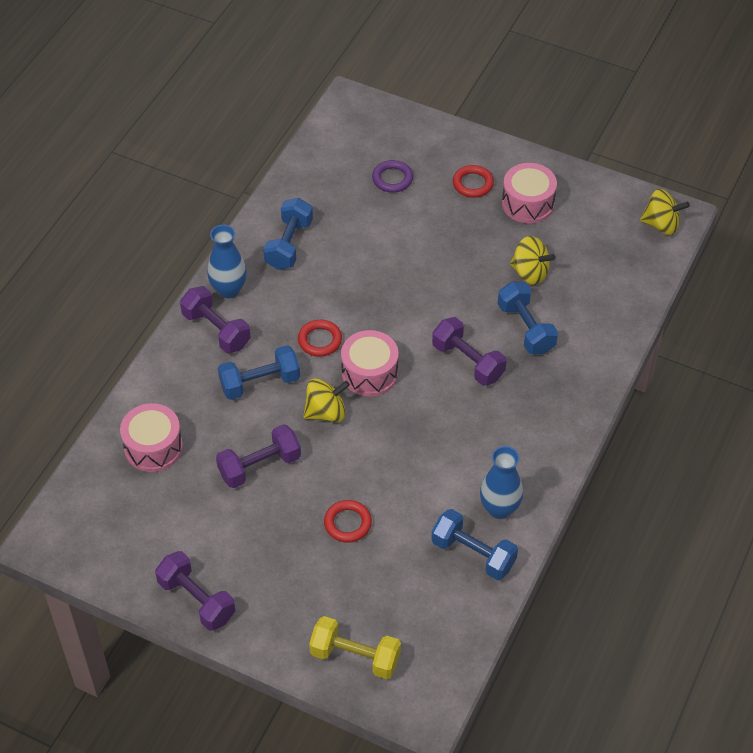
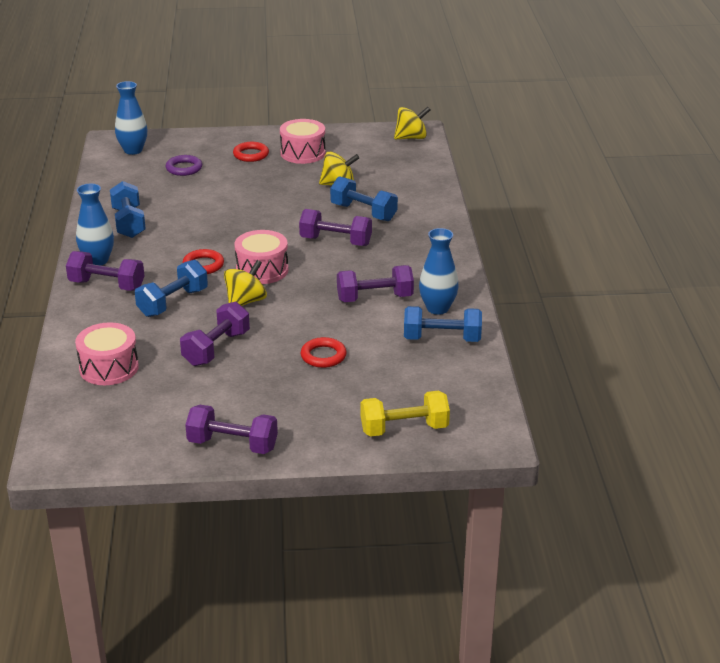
camera: 30 degrees left, 20 degrees down
none -> blue vase [115,81,147,155]
none -> purple dumbbell [337,265,414,302]

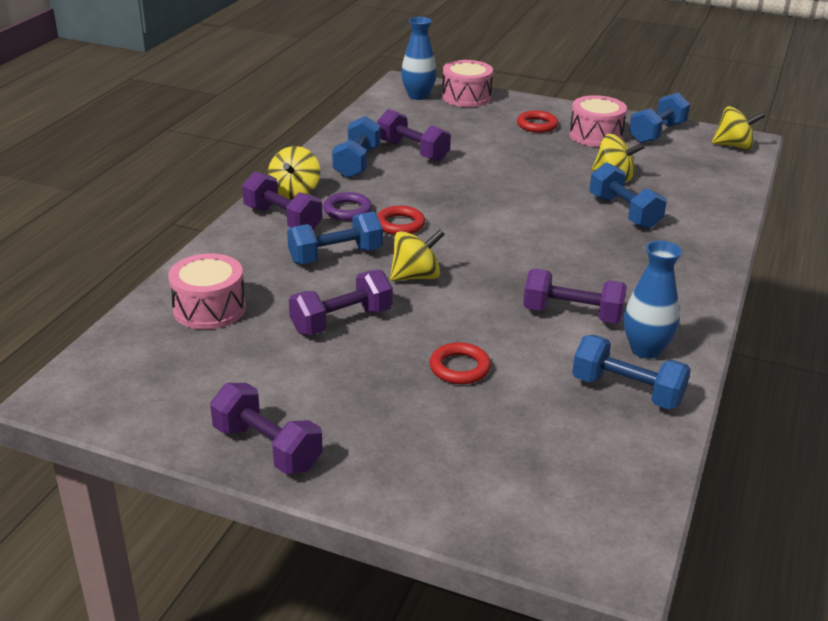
camera: 25 degrees right, 0 degrees up
blue vase [76,184,114,265] -> yellow spinning top [268,146,320,199]
purple ring [166,155,202,176] -> purple ring moved to [323,192,372,221]
pink drum [234,230,288,284] -> pink drum moved to [442,60,493,107]
purple dumbbell [299,209,372,246] -> purple dumbbell moved to [377,109,451,162]
yellow dumbbell [361,391,450,437] -> none
none -> blue dumbbell [629,92,690,143]

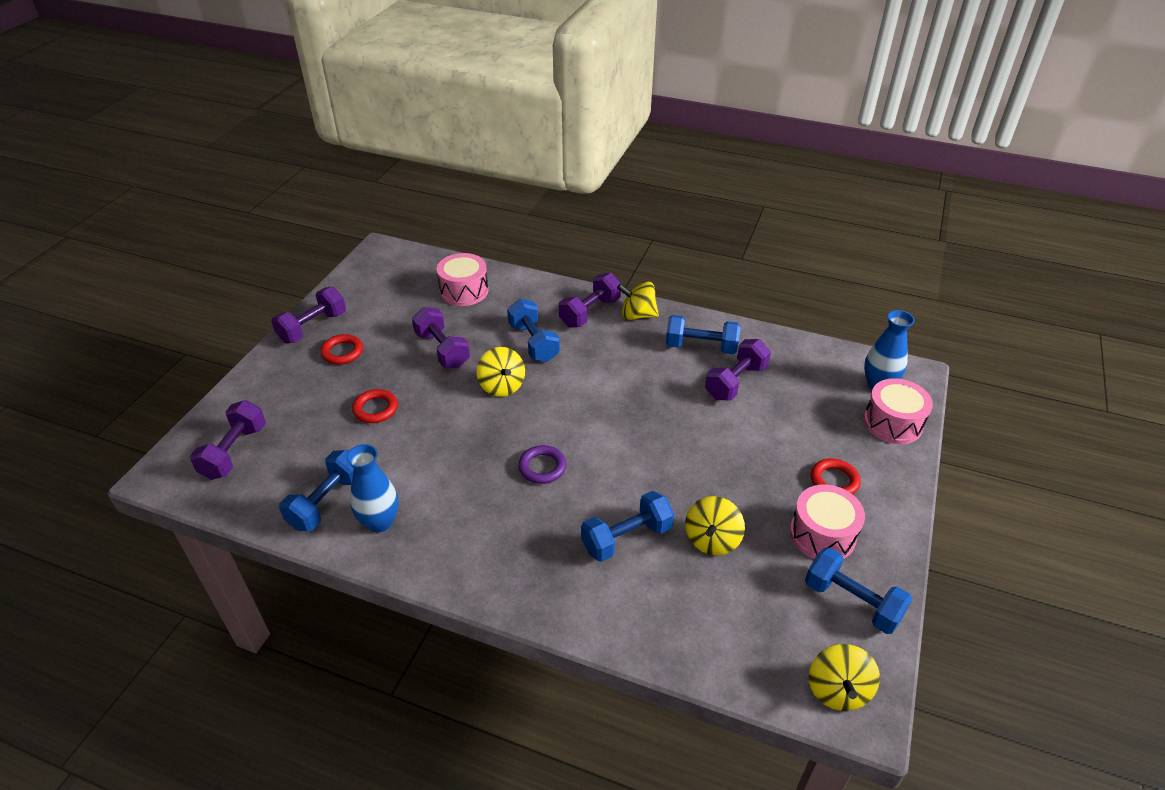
camera: 90 degrees right, 10 degrees up
purple ring [323,192,372,221] -> purple ring moved to [518,445,566,484]
red ring [377,206,425,235] -> red ring moved to [320,334,363,364]
purple dumbbell [523,268,627,324] -> purple dumbbell moved to [190,400,266,480]

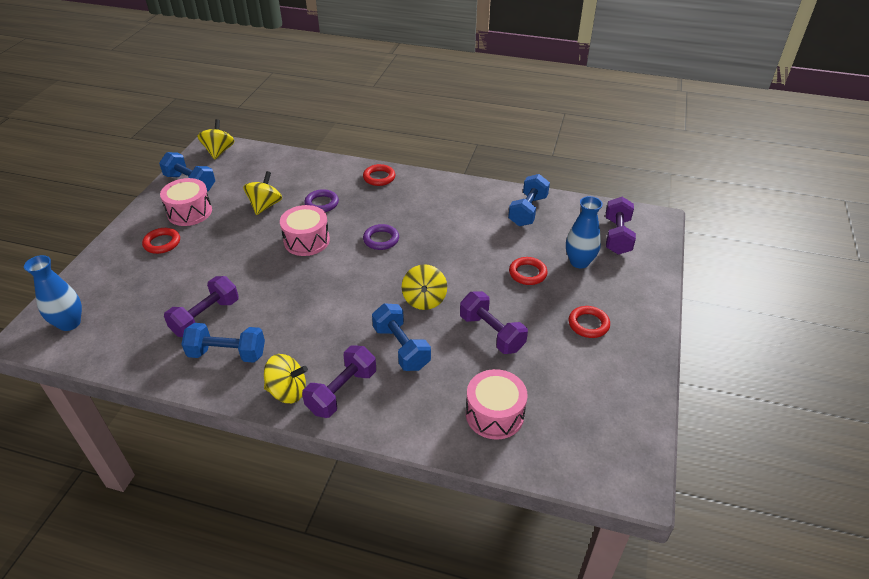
camera: 175 degrees right, 0 degrees up
purple dumbbell [271,287,346,343] -> none
blue vase [346,444,398,533] -> blue vase moved to [566,196,603,269]
yellow spinning top [477,347,525,397] -> yellow spinning top turned 150 degrees counterclockwise [402,264,447,310]
blue dumbbell [581,491,674,562] -> purple ring [304,189,339,212]
pink drum [864,378,933,444] -> pink drum moved to [280,205,330,256]
none -> red ring [363,164,395,186]

